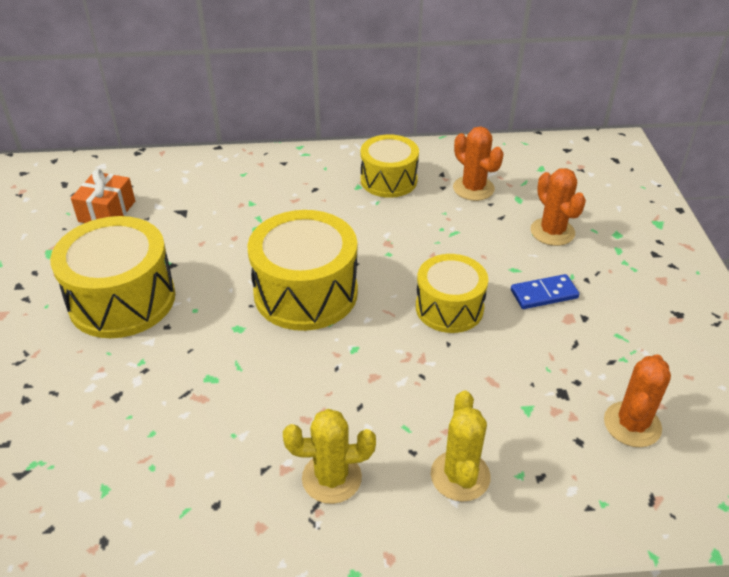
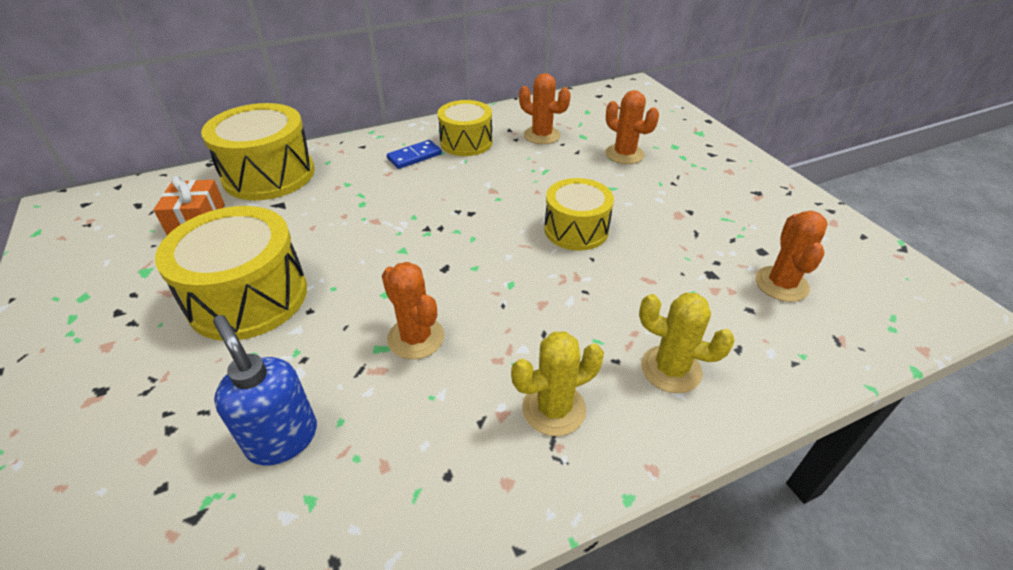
camera: 20 degrees left, 0 degrees up
yellow drum [248,210,358,331] -> yellow drum moved to [201,103,315,200]
yellow cactus [431,391,491,502] -> yellow cactus turned 45 degrees counterclockwise [639,293,735,393]
blue domino [511,274,579,309] -> blue domino moved to [387,140,442,169]
none -> blue soap dispenser [213,315,317,466]
none -> orange cactus [382,262,444,359]

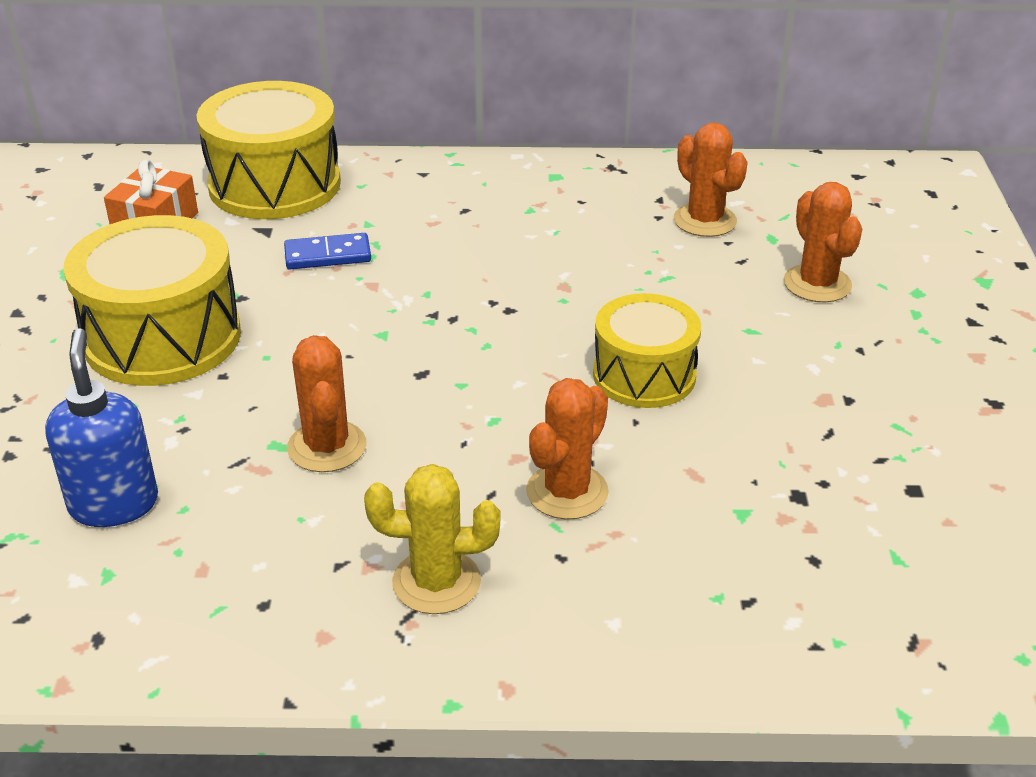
camera: 25 degrees right, 5 degrees down
blue domino [387,140,442,169] -> blue domino moved to [284,233,371,269]
yellow drum [438,100,493,156] -> none
yellow cactus [639,293,735,393] -> none
orange cactus [755,211,828,302] -> orange cactus moved to [526,378,609,519]

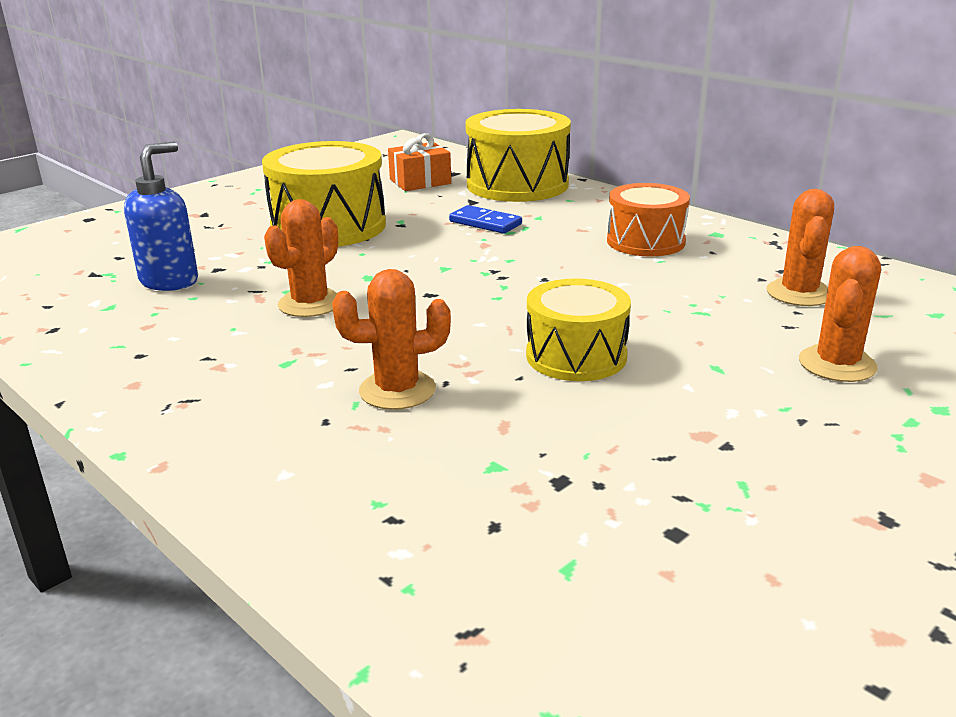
camera: 45 degrees right, 10 degrees down
yellow cactus [364,464,500,614] -> none
none -> orange drum [607,183,690,257]

